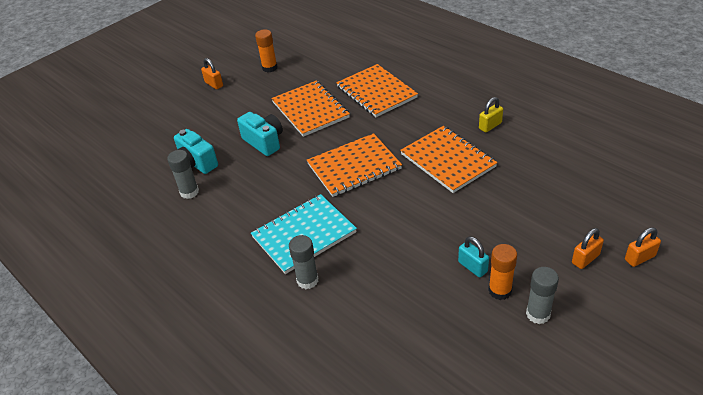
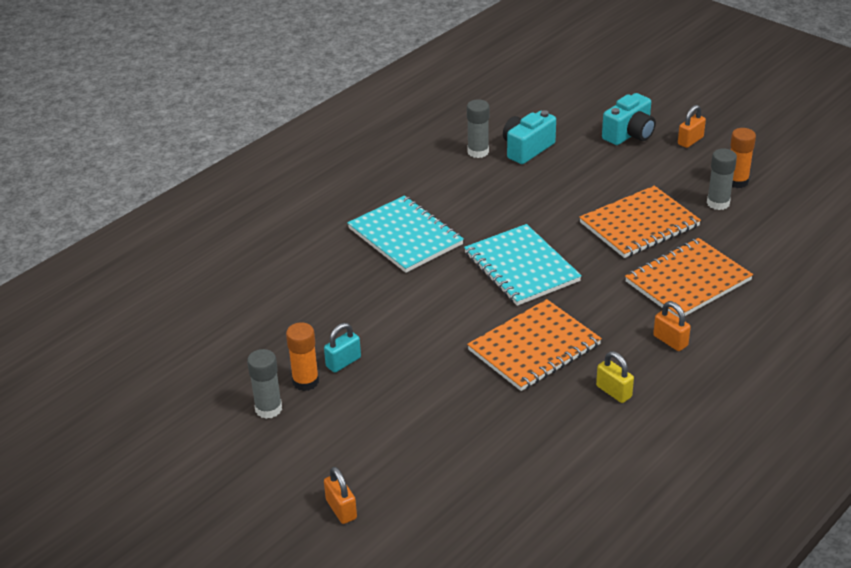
camera: 85 degrees right, 5 degrees down
turquoise camera [237,112,283,156] -> turquoise camera moved to [602,93,656,145]
grey glue stick [289,235,318,289] -> grey glue stick moved to [707,149,737,210]
orange notebook [307,133,402,197] -> turquoise notebook [464,224,582,306]
orange padlock [572,228,604,269] -> orange padlock moved to [653,301,691,351]

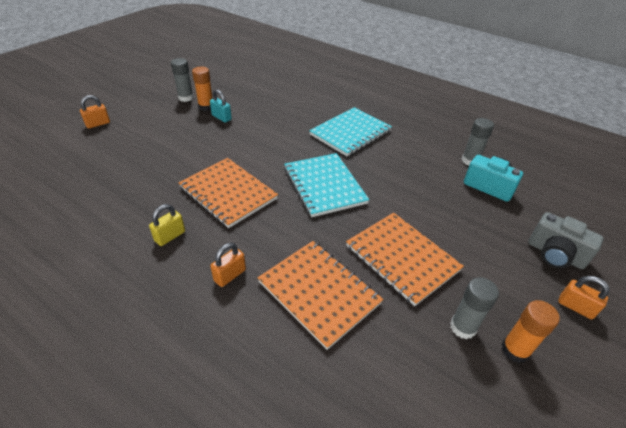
camera: 80 degrees right, 5 degrees up
turquoise notebook [464,224,582,306] -> turquoise notebook turned 75 degrees counterclockwise [284,153,369,217]
turquoise camera [602,93,656,145] -> grey camera [528,212,604,269]

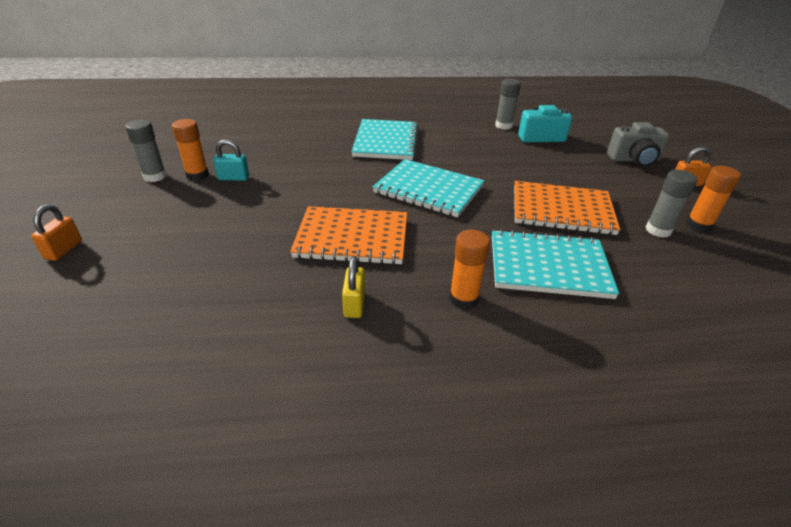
camera: 40 degrees left, 5 degrees down
orange padlock [210,243,246,287] -> orange glue stick [449,230,490,310]
orange notebook [258,241,383,350] -> turquoise notebook [492,229,619,299]

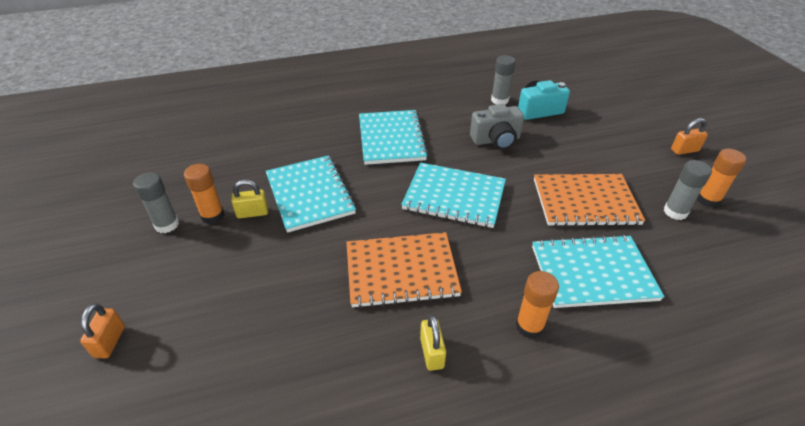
camera: 10 degrees left, 5 degrees up
turquoise padlock [213,139,249,181] -> yellow padlock [231,180,268,219]
grey camera [607,122,669,167] -> grey camera moved to [470,104,524,150]
none -> turquoise notebook [266,155,356,233]

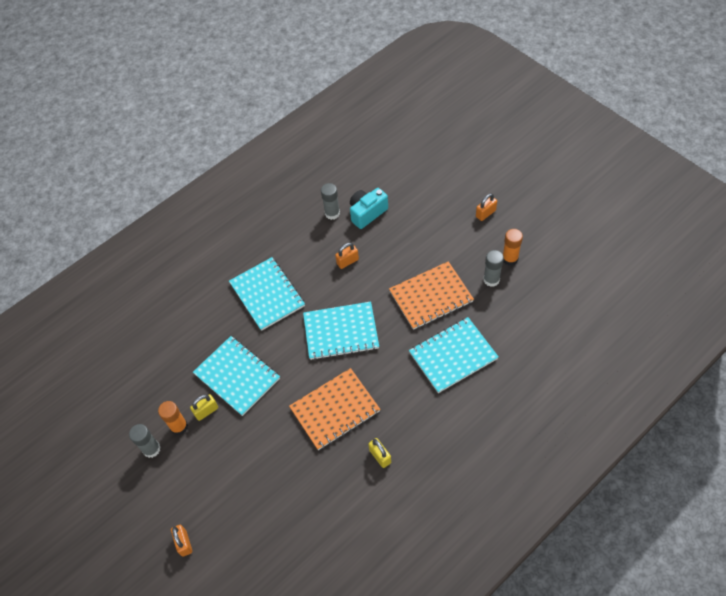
camera: 20 degrees left, 15 degrees up
grey camera [470,104,524,150] -> orange padlock [335,243,359,269]
orange glue stick [516,271,559,339] -> none

